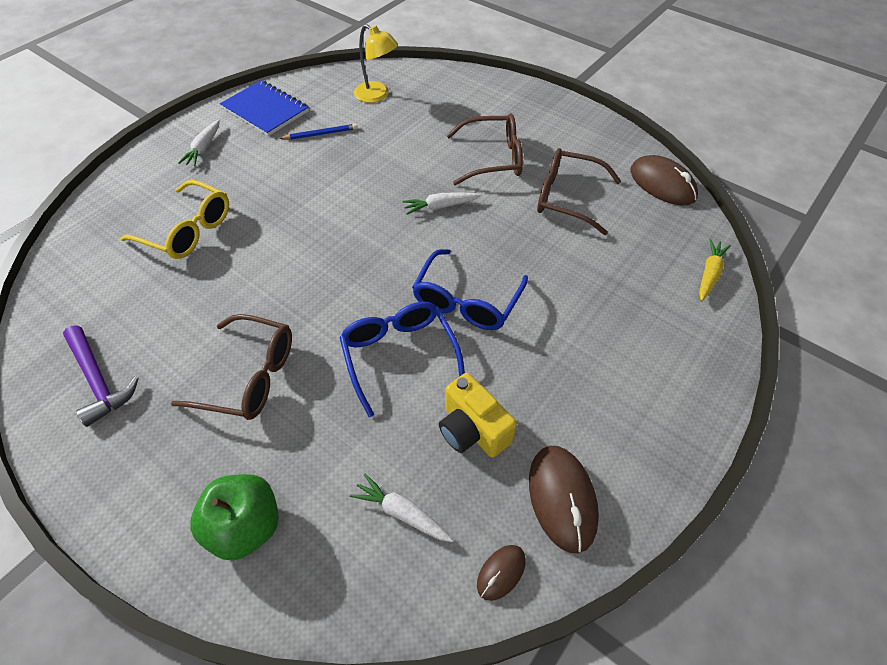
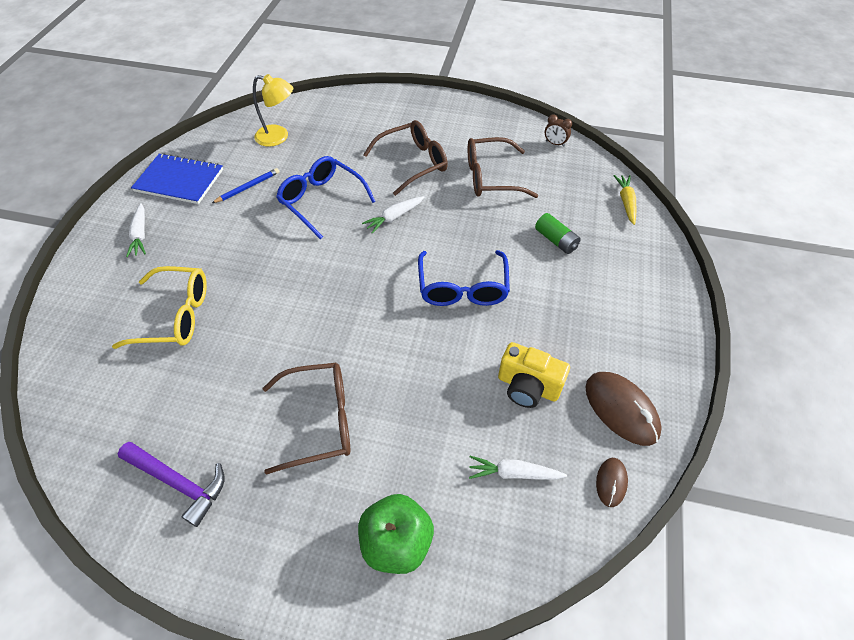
camera: 25 degrees left, 0 degrees up
blue glasses [339,302,465,417] -> blue glasses moved to [276,156,376,240]
brown mouse [630,155,698,206] -> brown clock [545,114,572,147]
none -> green battery [535,213,581,254]

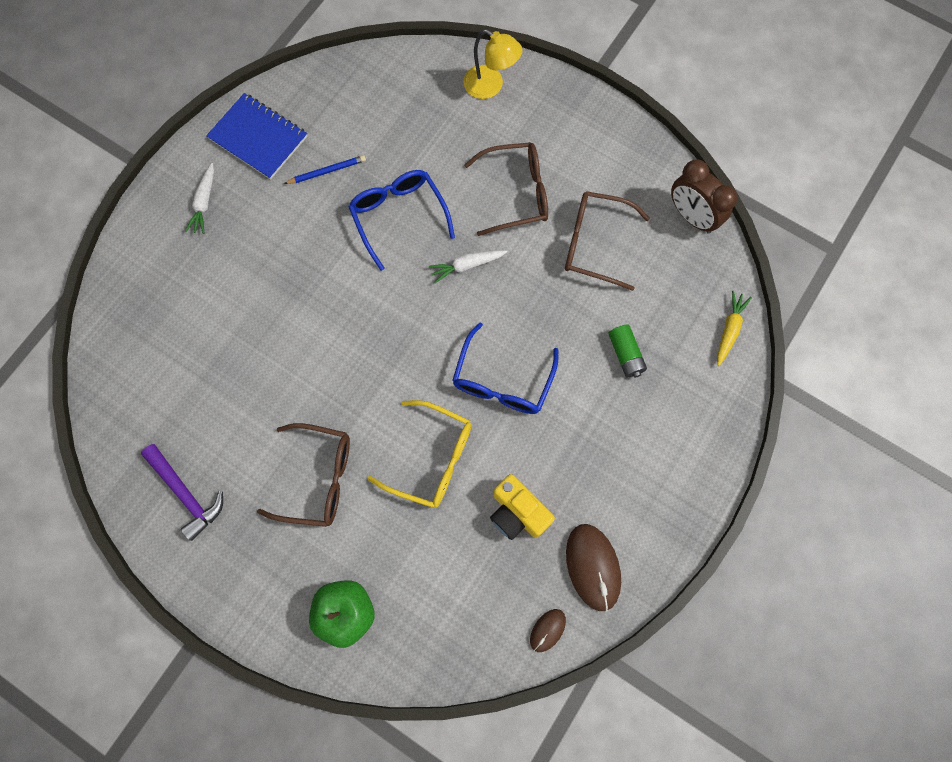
camera: 20 degrees right, 20 degrees up
yellow glasses [112,266,207,349] -> yellow glasses moved to [368,400,472,508]
yellow lamp [253,74,293,147] -> yellow lamp moved to [463,29,522,99]
white carrot [469,456,567,480] -> none
brown clock [545,114,572,147] -> brown clock [671,159,737,234], size x2.00

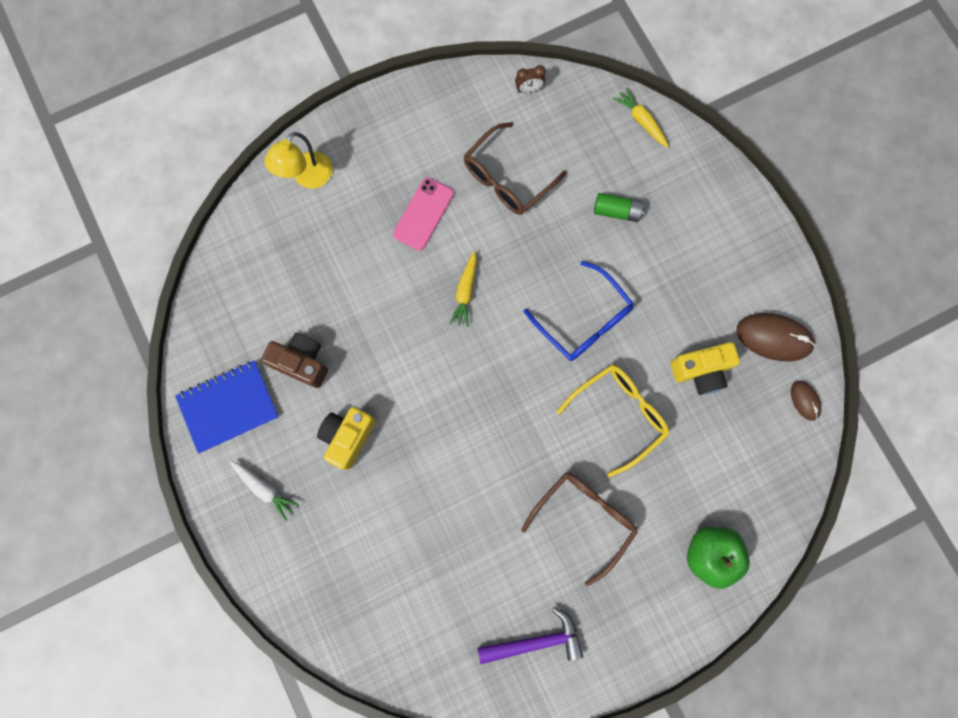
camera: 60 degrees left, 5 degrees up
blue pencil [284,155,366,184] -> brown camera [261,333,328,388]
blue glasses [349,170,455,271] -> none
white carrot [429,250,508,283] -> yellow carrot [449,251,477,327]
yellow lamp [463,29,522,99] -> yellow lamp turned 150 degrees clockwise [264,132,333,189]
brown glasses [464,142,548,236] -> pink phone [393,177,454,251]
brown clock [671,159,737,234] -> brown clock [515,65,546,93], size x0.50
none -> yellow camera [317,407,376,470]

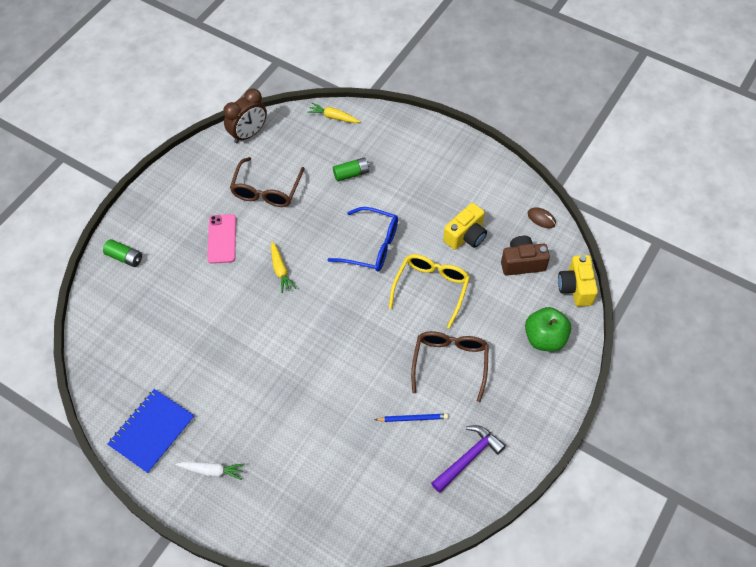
camera: 30 degrees left, 20 degrees down
brown camera [261,333,328,388] -> brown camera moved to [501,236,550,276]
yellow lamp [264,132,333,189] -> green battery [103,239,142,267]
yellow camera [317,407,376,470] -> yellow camera moved to [558,255,598,306]
brown clock [515,65,546,93] -> brown clock [223,89,267,143], size x2.00
brown mouse [736,313,815,361] -> none
none -> blue pencil [375,414,448,422]

